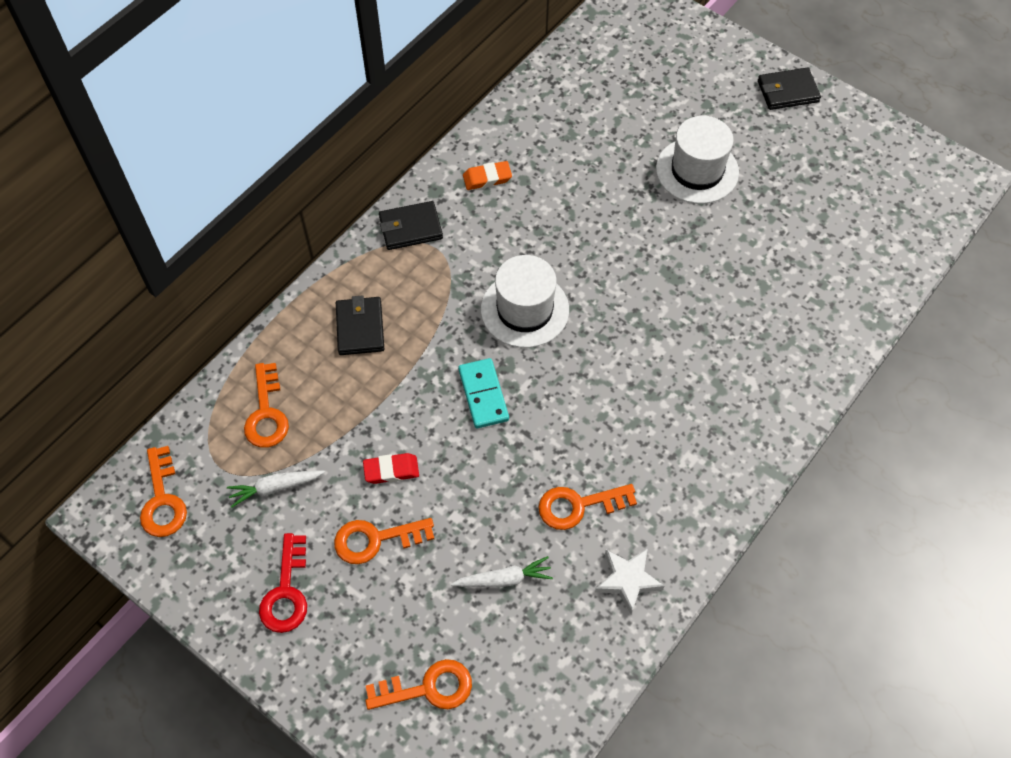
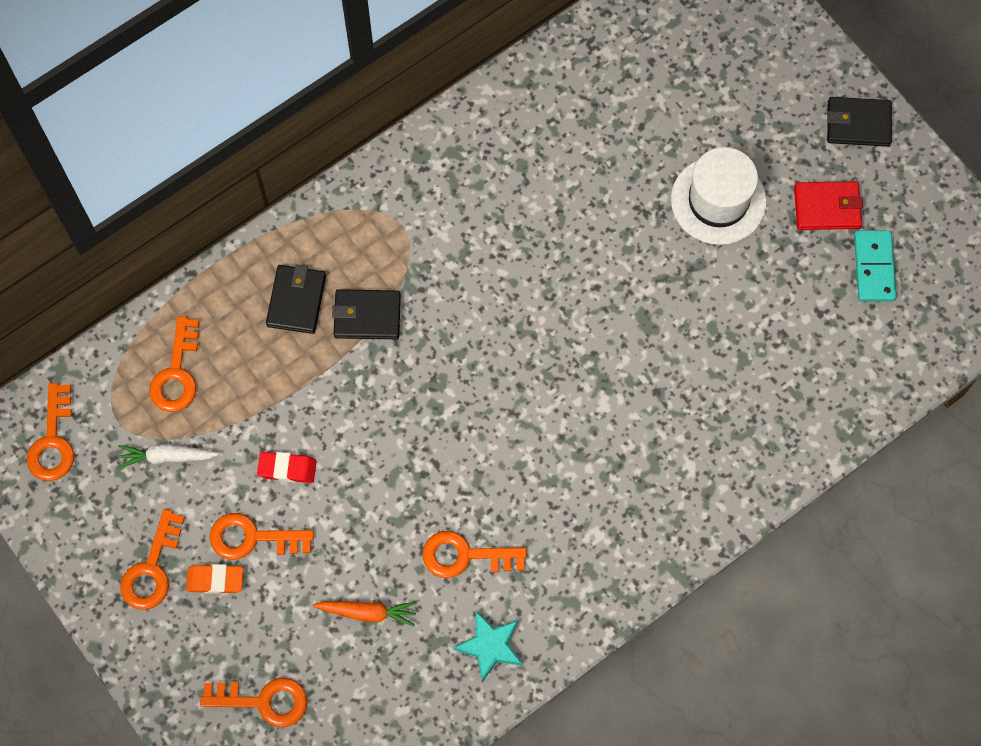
camera: 15 degrees right, 10 degrees up
red key [259,533,307,633] -> orange key [120,509,185,610]
black wallet [379,201,443,250] -> black wallet moved to [332,289,401,339]
white carrot [451,556,553,587] -> orange carrot [313,601,417,626]
turquoise domino [458,358,509,428] -> turquoise domino moved to [854,230,896,301]
orange eraser [463,161,512,190] -> orange eraser moved to [186,564,244,594]
white hat [481,255,569,348] -> none
white star [595,548,664,614] -> turquoise star [453,611,522,682]
none -> red wallet [794,181,863,230]

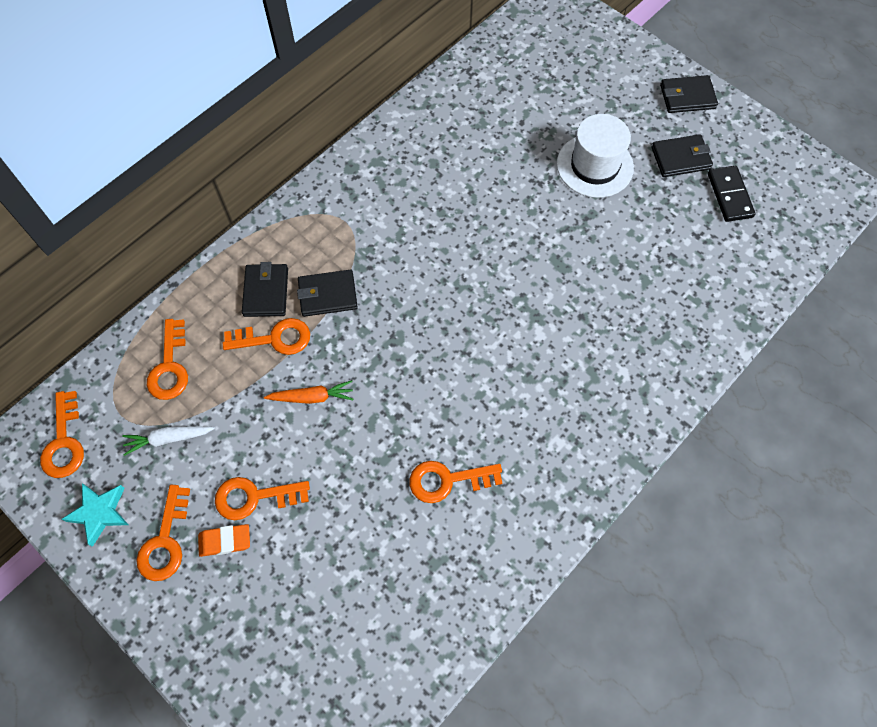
camera: 10 degrees left, 5 degrees down
orange key [200,678,307,727] -> orange key moved to [223,318,310,355]
red eraser [257,452,317,483] -> none
orange carrot [313,601,417,626] -> orange carrot moved to [264,380,353,404]
turquoise star [453,611,522,682] -> turquoise star moved to [62,483,129,547]
red wallet [794,181,863,230] -> black wallet [651,134,713,177]
turquoise domino [854,230,896,301] -> black domino [708,166,756,222]

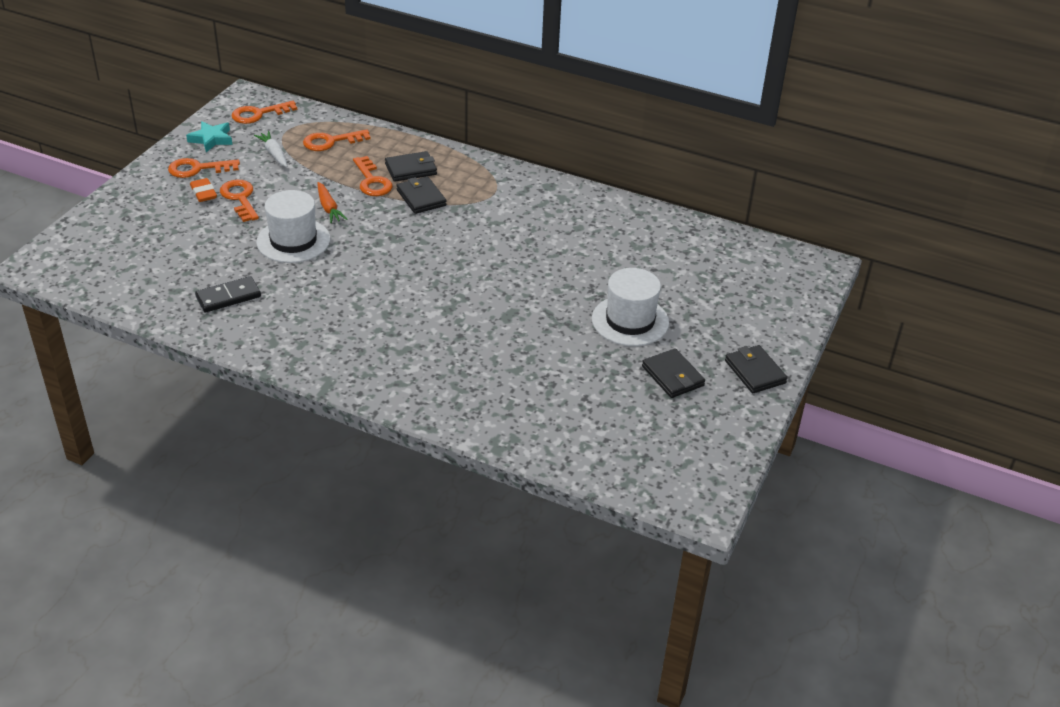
camera: 70 degrees right, 25 degrees down
orange key [409,461,502,503] -> none
black domino [708,166,756,222] -> black domino moved to [195,276,261,313]
none -> white hat [256,190,330,263]

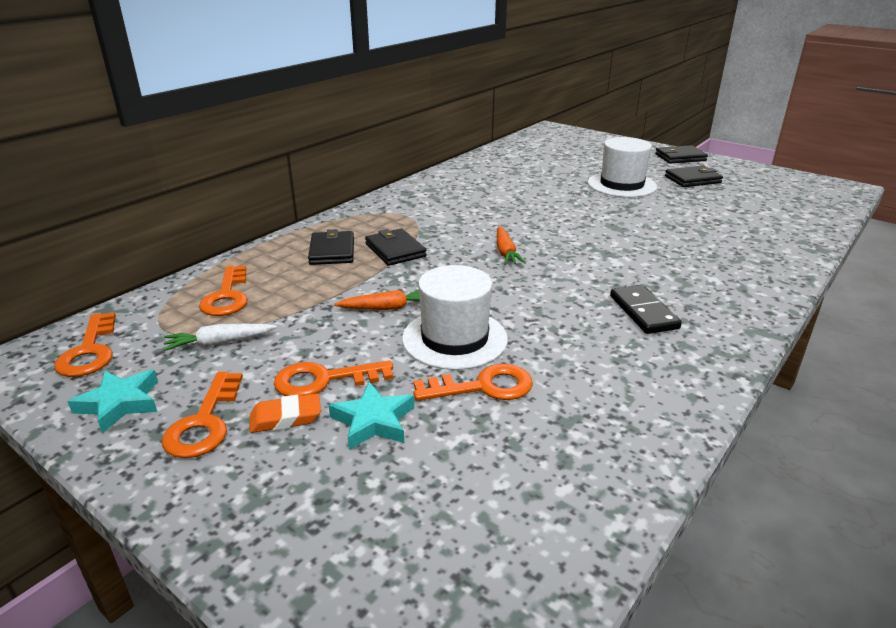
camera: 75 degrees left, 10 degrees down
black domino [195,276,261,313] -> black domino moved to [610,285,682,334]
orange key [353,156,393,196] -> orange key moved to [414,364,533,401]
black wallet [396,176,447,214] -> black wallet turned 75 degrees clockwise [365,228,427,266]
none -> turquoise star [329,382,414,450]
none -> orange carrot [497,226,526,265]

